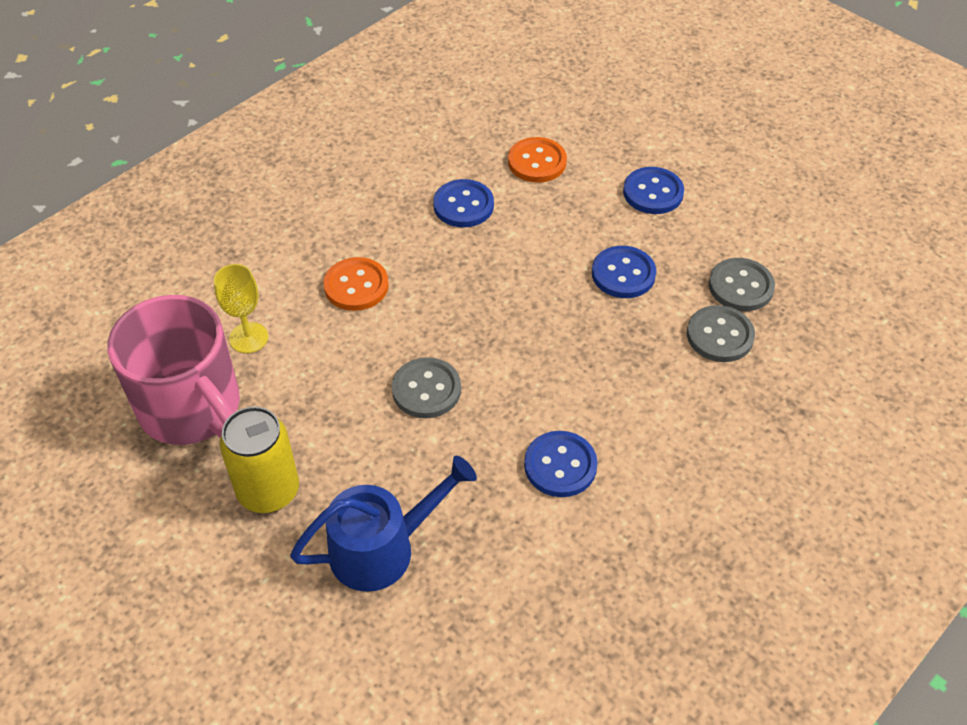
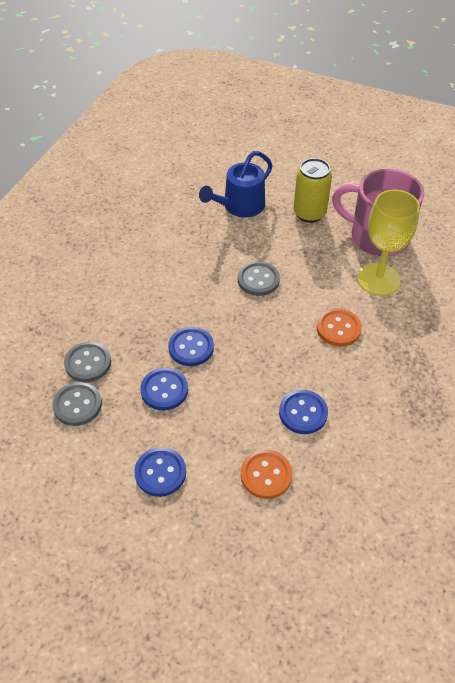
camera: 160 degrees right, 0 degrees up
yellow goblet [214,264,268,353] -> yellow goblet [357,189,420,296], size x1.75
blue button [524,431,598,497] -> blue button moved to [168,327,214,366]

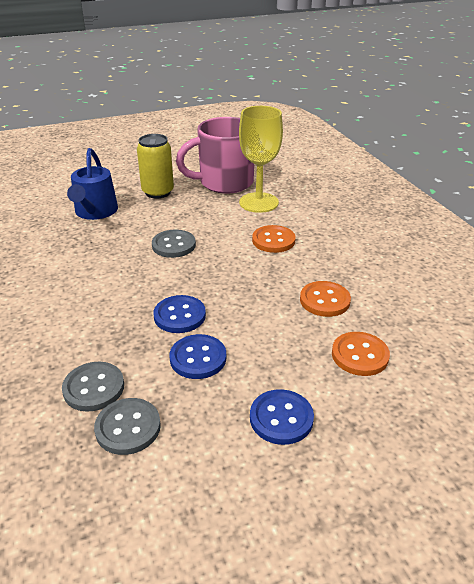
camera: 45 degrees left, 15 degrees down
blue button [279,390,328,434] -> orange button [300,281,351,317]

